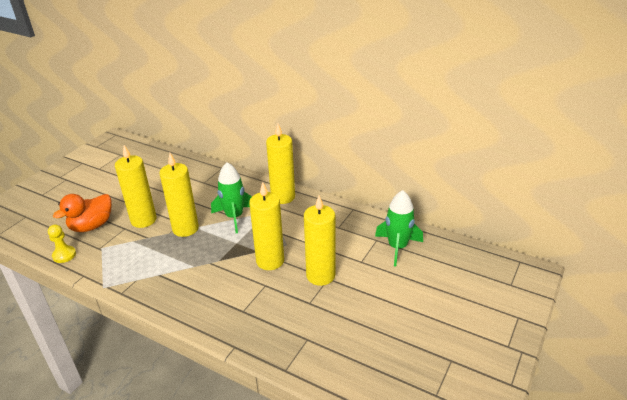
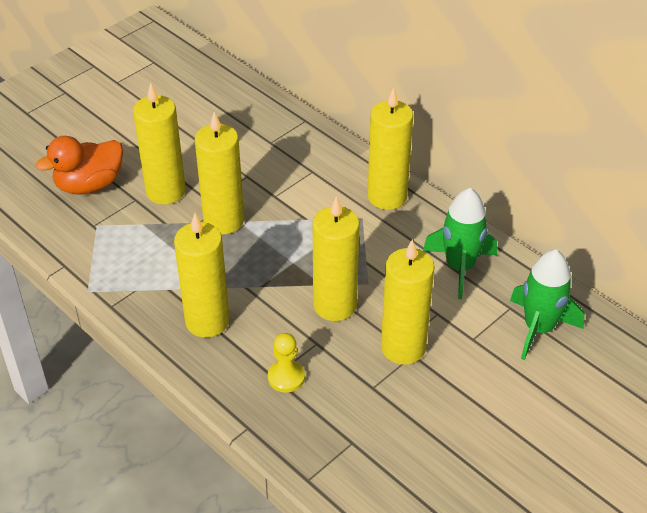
camera: 15 degrees right, 10 degrees up
yellow pawn [48,224,76,263] -> yellow pawn moved to [268,333,305,393]
green rocket [211,162,252,233] -> green rocket moved to [423,188,497,299]
none -> yellow candle [174,213,229,338]

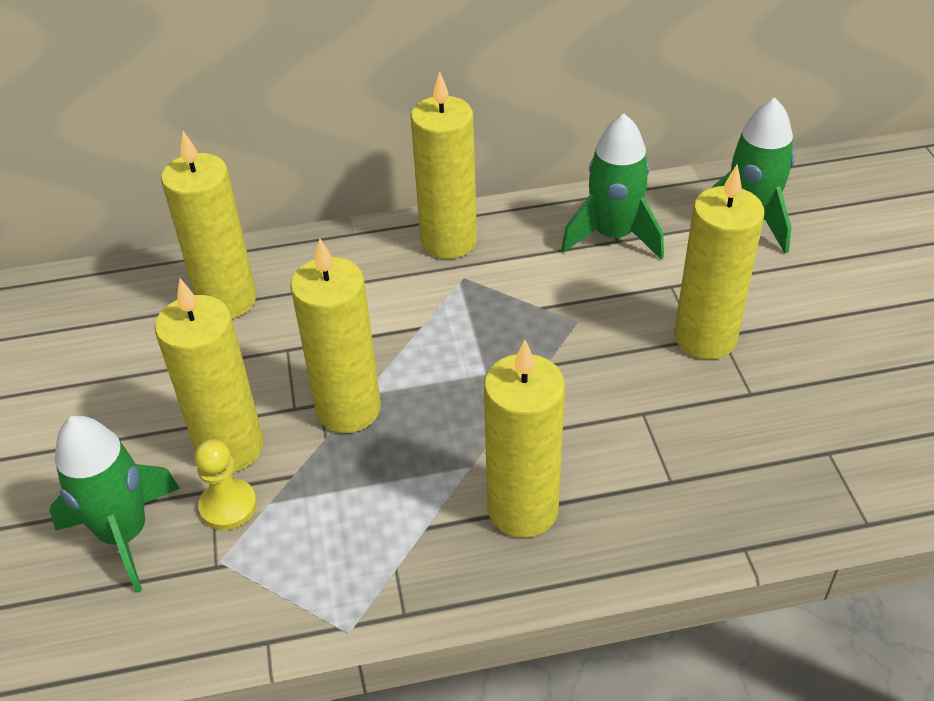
camera: 55 degrees left, 0 degrees up
orange duck [36,136,123,195] -> green rocket [49,416,180,593]
yellow pawn [268,333,305,393] -> yellow pawn moved to [195,439,257,530]
yellow candle [313,196,360,321] -> yellow candle moved to [161,131,256,319]

